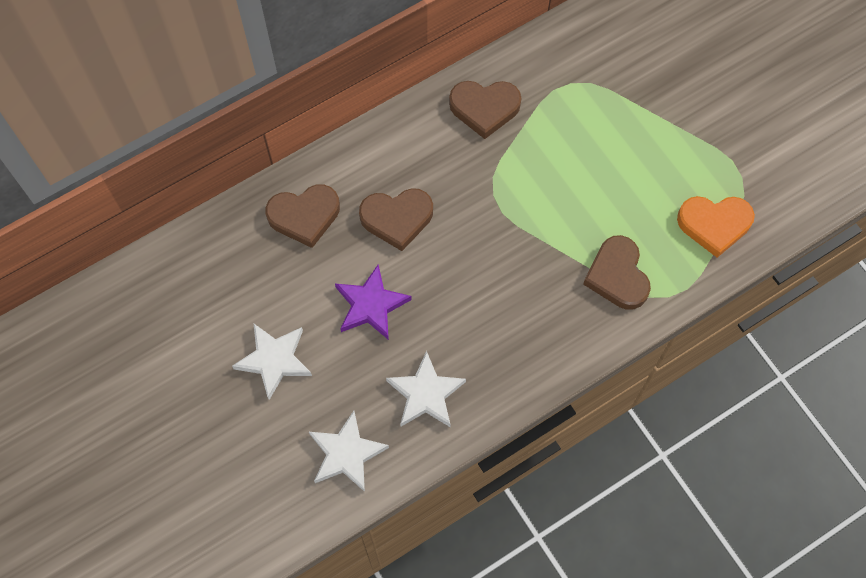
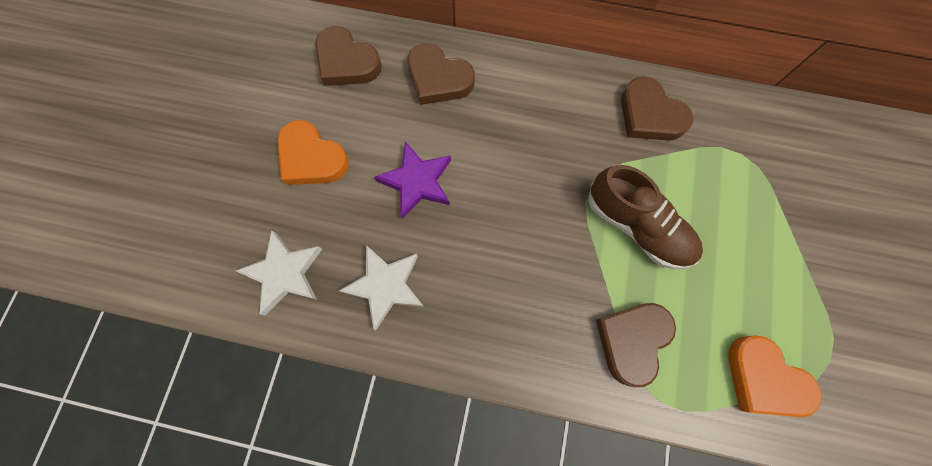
camera: 45 degrees right, 5 degrees up
white star [232,324,312,400] -> orange heart [277,120,349,185]
brown heart [359,188,433,251] -> brown heart moved to [315,26,382,86]
none -> brown shoe [588,165,703,269]

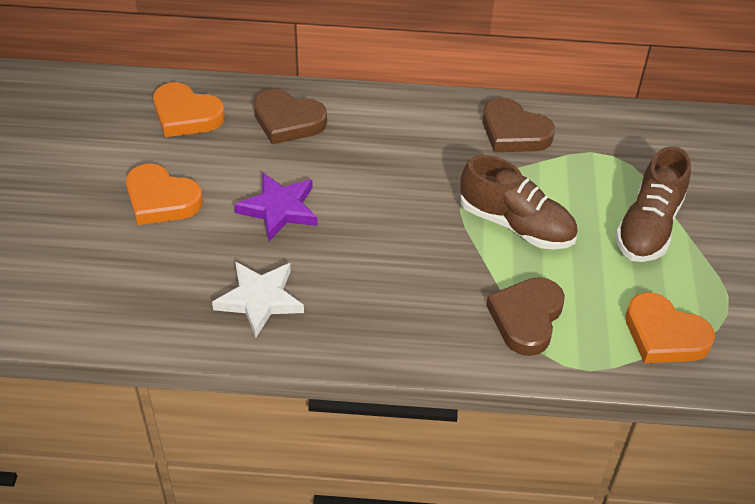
camera: 10 degrees left, 25 degrees down
white star [235,230,322,315] -> none
brown heart [315,26,382,86] -> orange heart [153,82,225,137]
none -> brown shoe [616,146,691,262]

